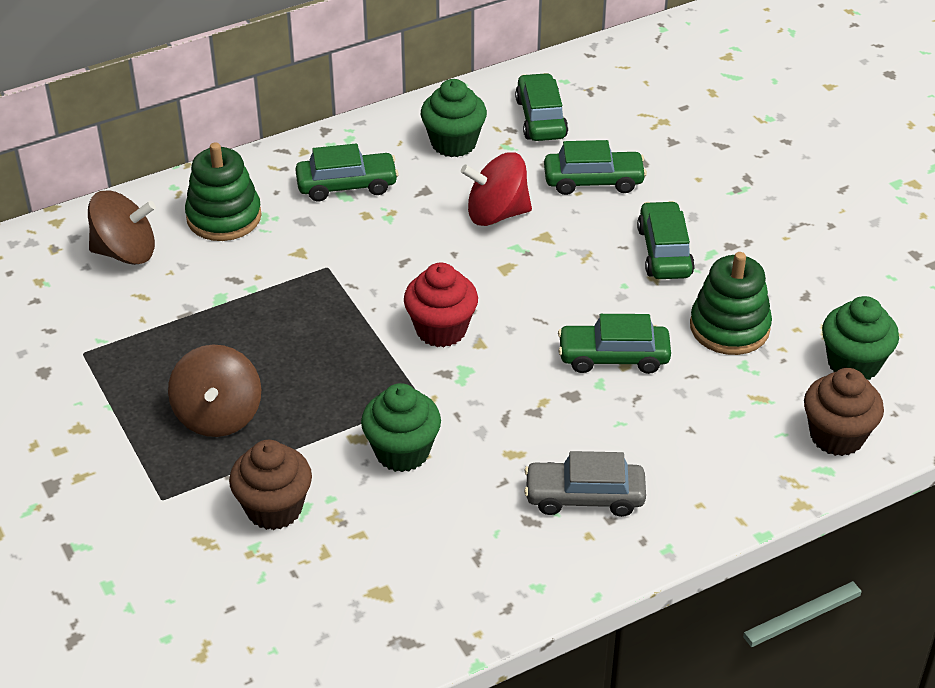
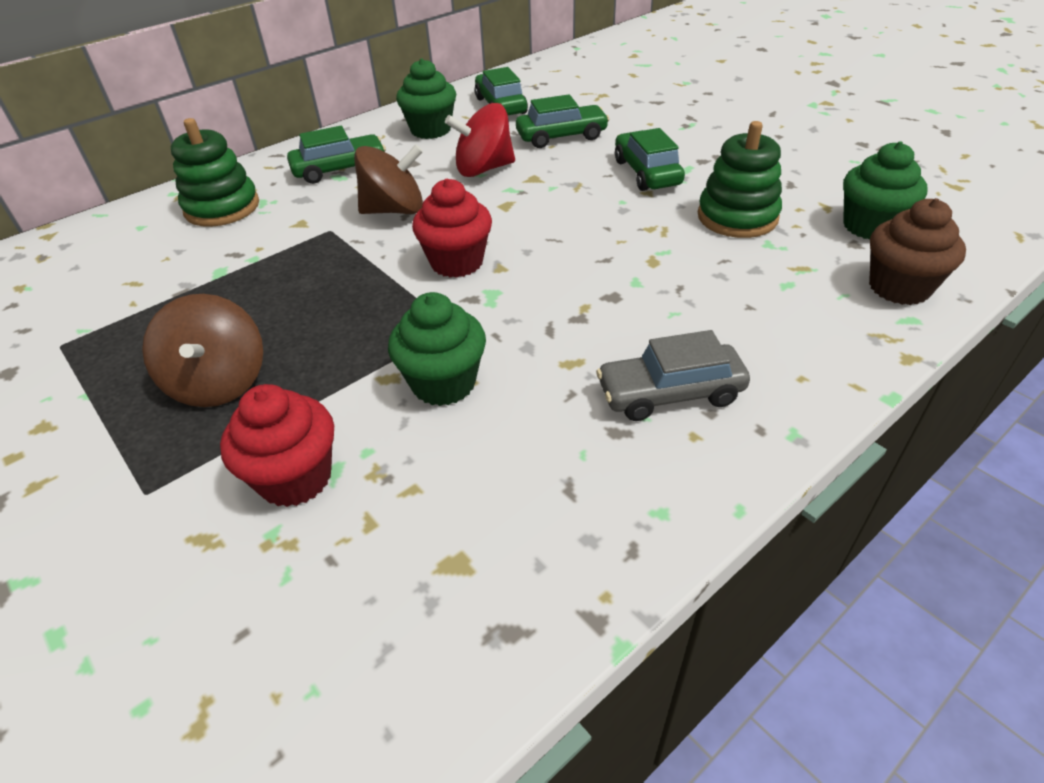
camera: 10 degrees left, 0 degrees up
brown spinning top [88,190,156,265] -> brown spinning top moved to [354,145,423,214]
brown cupcake [229,440,312,530] -> red cupcake [220,384,334,507]
green car [558,314,671,374] -> none

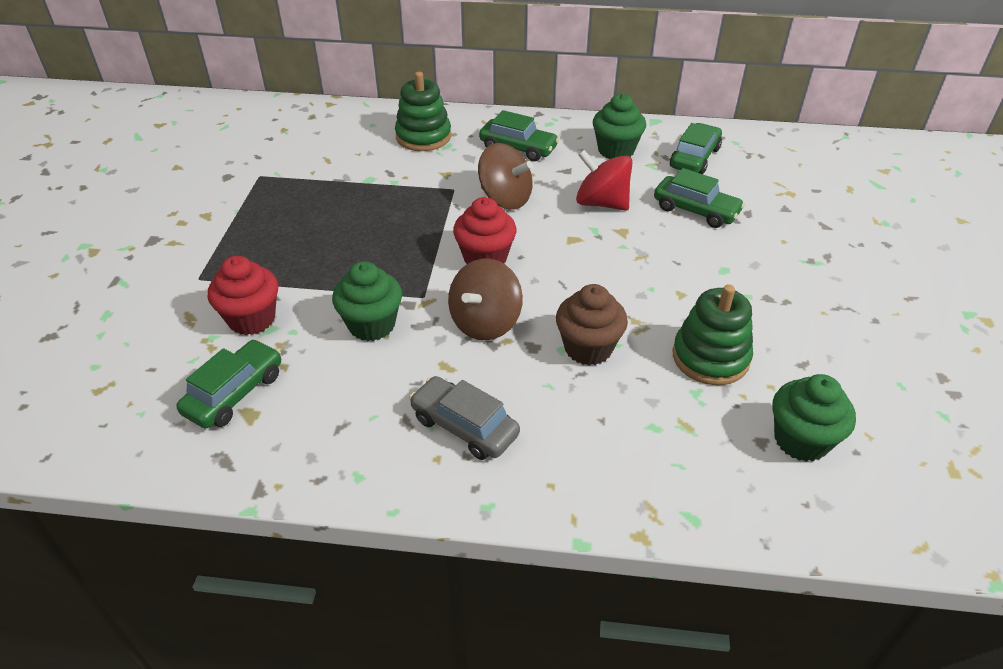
camera: 45 degrees right, 0 degrees up
brown spinning top [142,294,263,407] -> brown spinning top moved to [448,259,523,340]
green car [615,128,685,191] -> green car moved to [176,339,281,428]
brown cupcake [869,198,966,305] -> brown cupcake moved to [556,284,628,365]

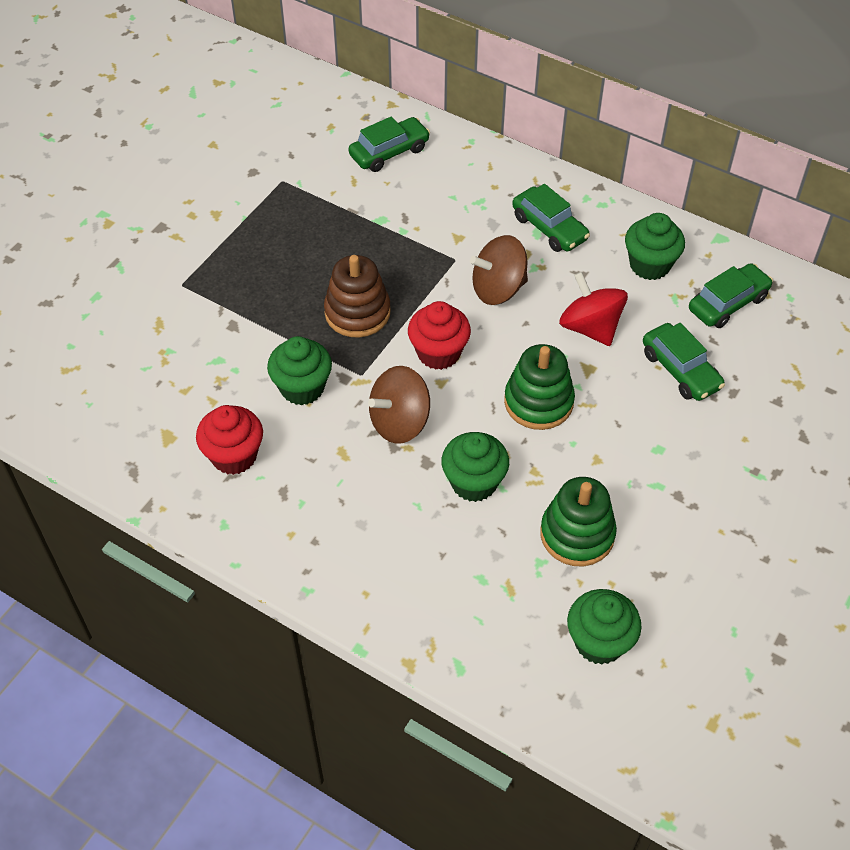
camera: 25 degrees right, 10 degrees up
green car [176,339,281,428] -> green car moved to [349,117,430,172]
red cupcake [208,256,278,335] -> red cupcake moved to [196,405,263,475]
green stacking toy [395,72,451,151] -> green stacking toy moved to [504,344,575,430]
grey car [409,376,520,460] -> none
brown spinning top [478,143,533,210] -> brown spinning top turned 105 degrees clockwise [470,235,528,305]
brown cupcake [556,284,628,365] -> green cupcake [441,432,509,502]
none -> brown stacking toy [324,255,391,338]

